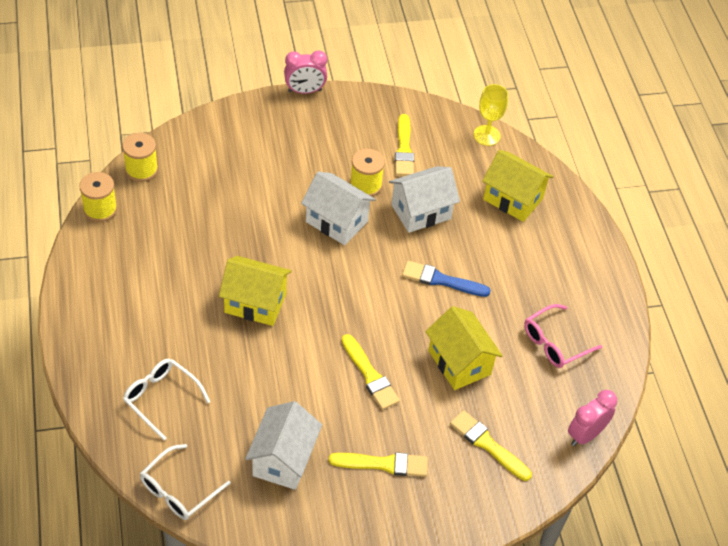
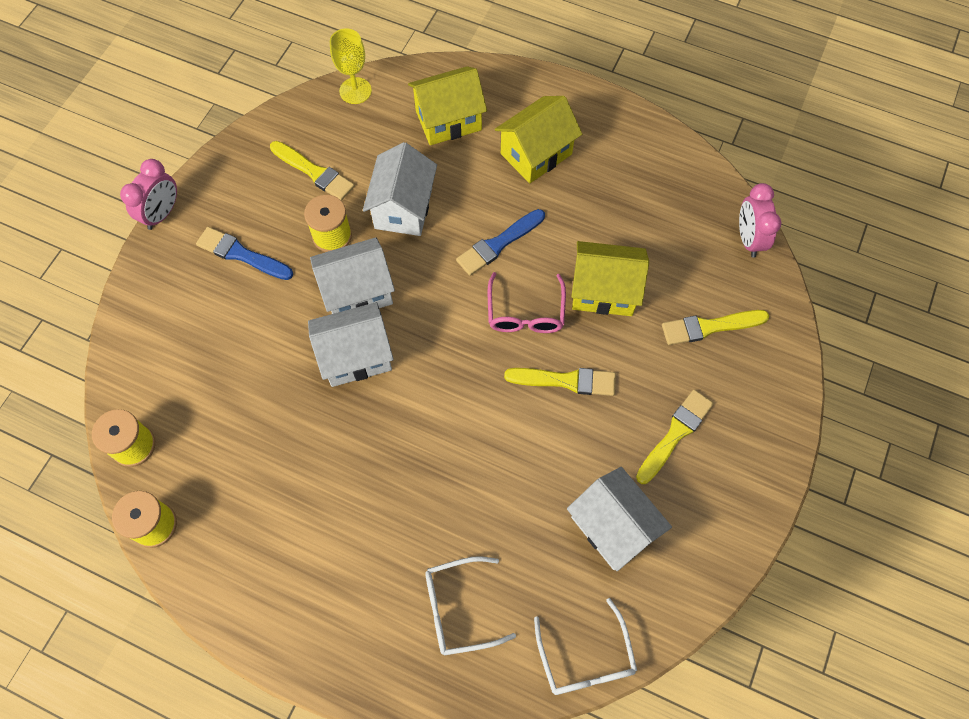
camera: 50 degrees left, 15 degrees up
yellow house [219,256,292,326] -> yellow house moved to [495,96,582,183]
pink glasses [524,304,602,368] -> pink glasses moved to [488,272,566,333]
none -> blue brush [196,227,293,280]
none -> white house [308,302,394,387]

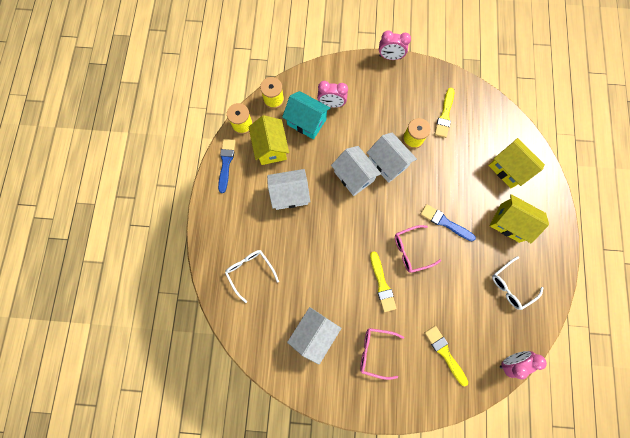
camera: 70 degrees right, 10 degrees up
blue brush [196,227,293,280] -> blue brush moved to [218,139,236,193]
yellow goblet [330,28,372,104] -> none
white house [363,142,437,236] -> white house moved to [267,169,310,210]
white glasses [534,598,637,695] -> white glasses moved to [492,256,543,310]
yellow house [571,241,649,316] -> yellow house moved to [249,115,289,165]
yellow brush [636,390,714,484] -> pink glasses [360,328,404,380]
none -> turquoise house [282,91,330,139]
none -> pink clock [317,81,348,108]

